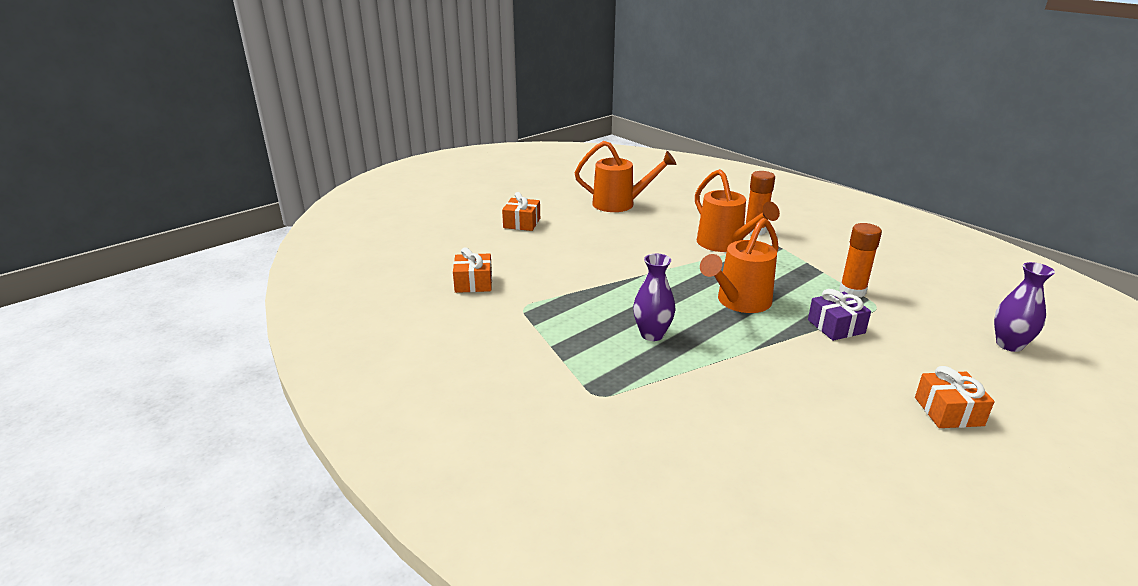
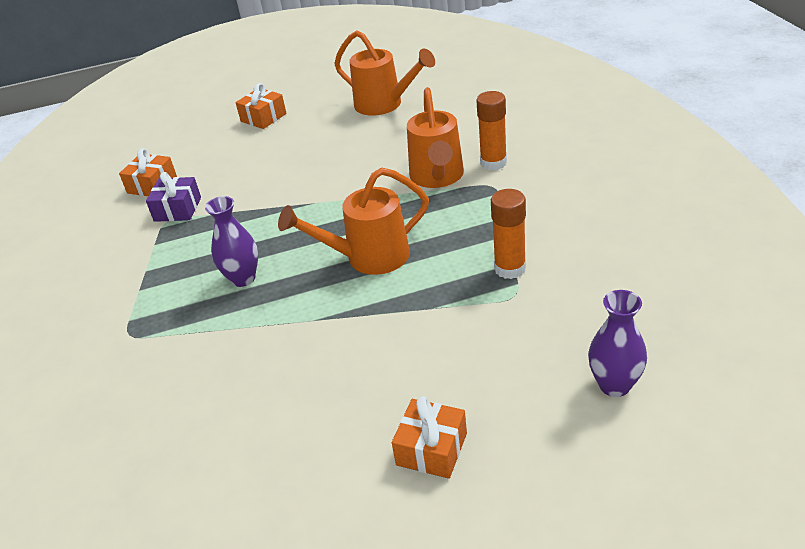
camera: 30 degrees right, 10 degrees up
purple gift [808,289,871,341] -> purple gift moved to [146,172,201,222]

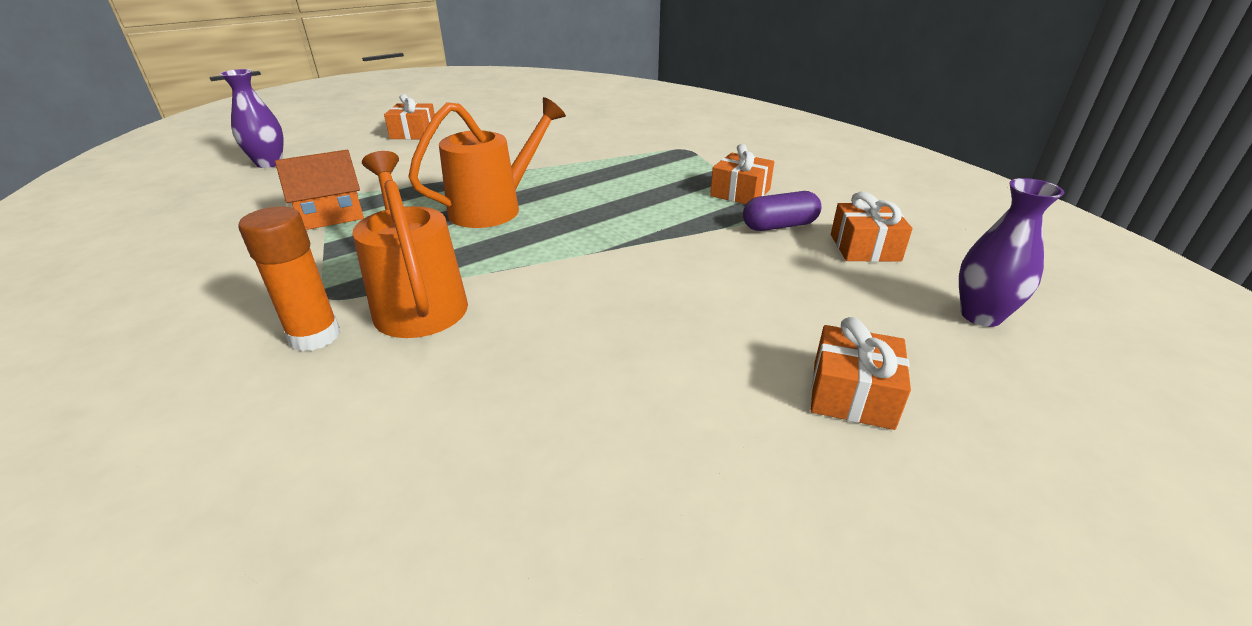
camera: 155 degrees right, 5 degrees down
purple gift [146,172,201,222] -> purple capsule [743,191,821,231]
purple vase [205,196,258,287] -> purple vase moved to [959,178,1064,327]
orange watering can [334,30,435,116] -> none
orange glue stick [491,189,526,279] -> orange house [275,150,364,230]
none -> orange gift [710,144,774,204]

